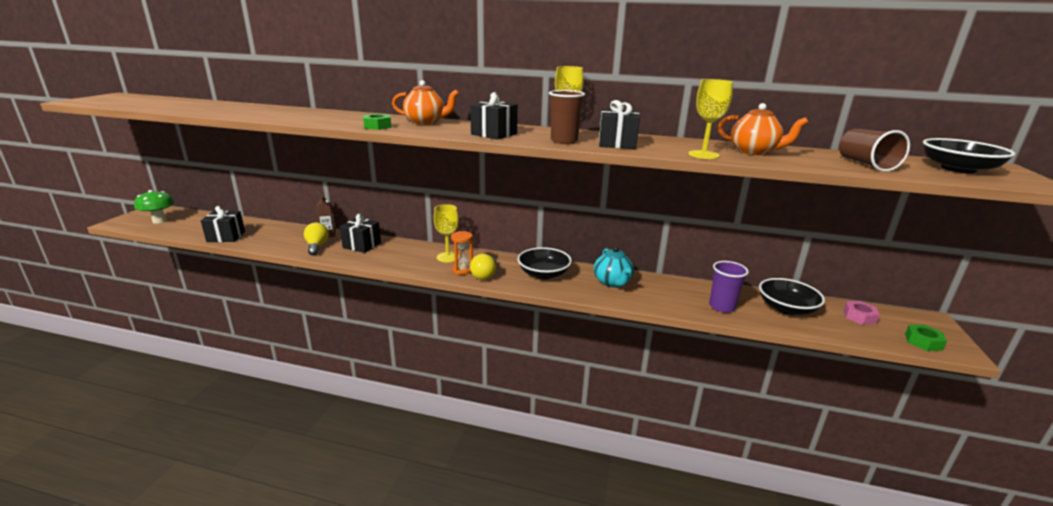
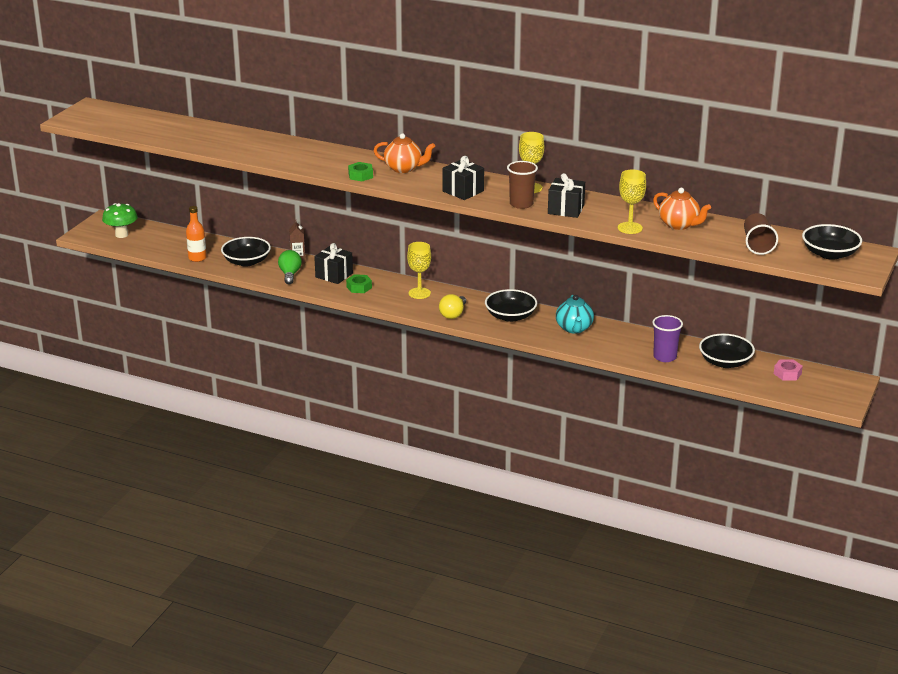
camera: 10 degrees right, 5 degrees up
black gift [201,206,245,242] -> orange bottle [186,206,207,262]
yellow light bulb [304,223,329,256] -> green light bulb [278,250,302,284]
orange hourglass [451,231,473,275] -> none
green nut [905,325,947,351] -> green nut moved to [346,274,372,293]
none -> black bowl [221,237,271,267]

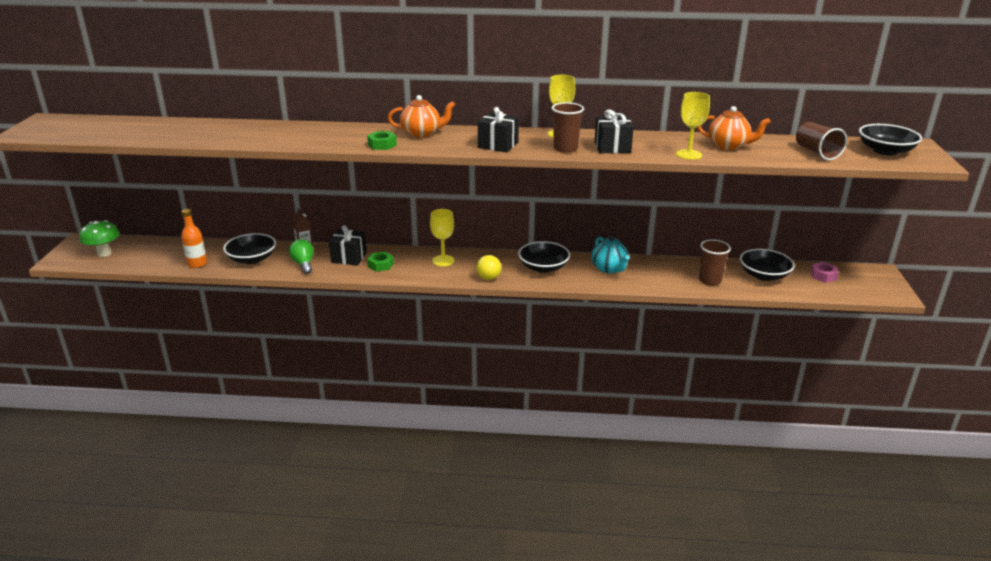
camera: 20 degrees left, 0 degrees up
purple cup [652,315,683,362] -> brown cup [699,239,731,285]

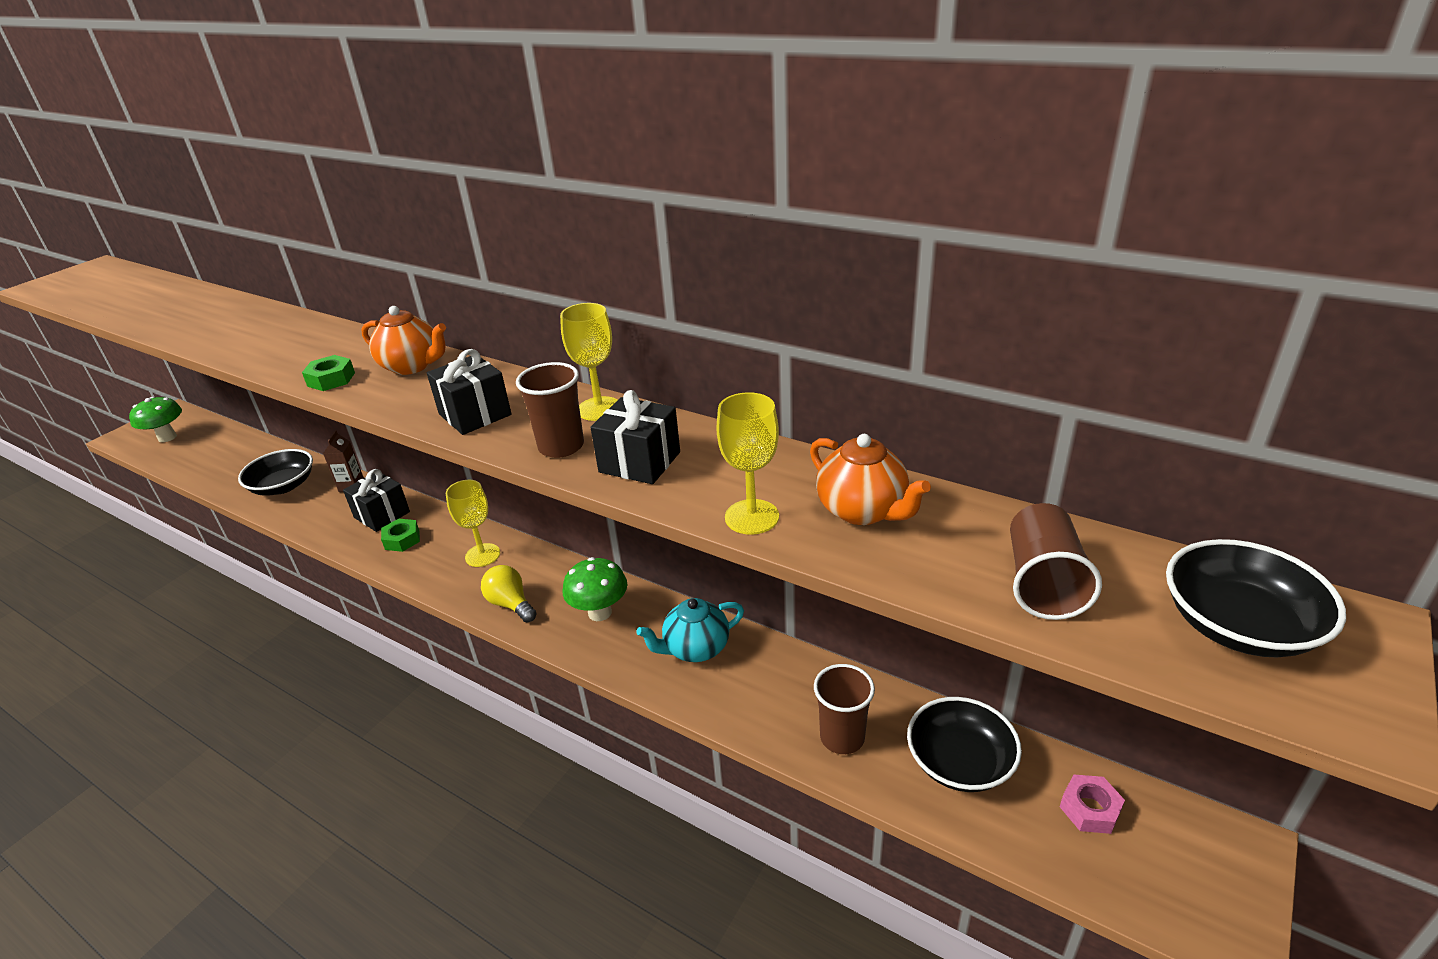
camera: 30 degrees right, 5 degrees up
orange bottle [181,209,207,268] -> none
green light bulb [289,239,314,274] -> none
yellow light bulb [476,255,501,280] -> yellow light bulb turned 105 degrees clockwise [481,565,537,623]
black bowl [518,241,570,273] -> green mushroom [563,557,627,621]
turquoise teapot [591,235,629,274] -> turquoise teapot turned 60 degrees clockwise [637,598,744,662]

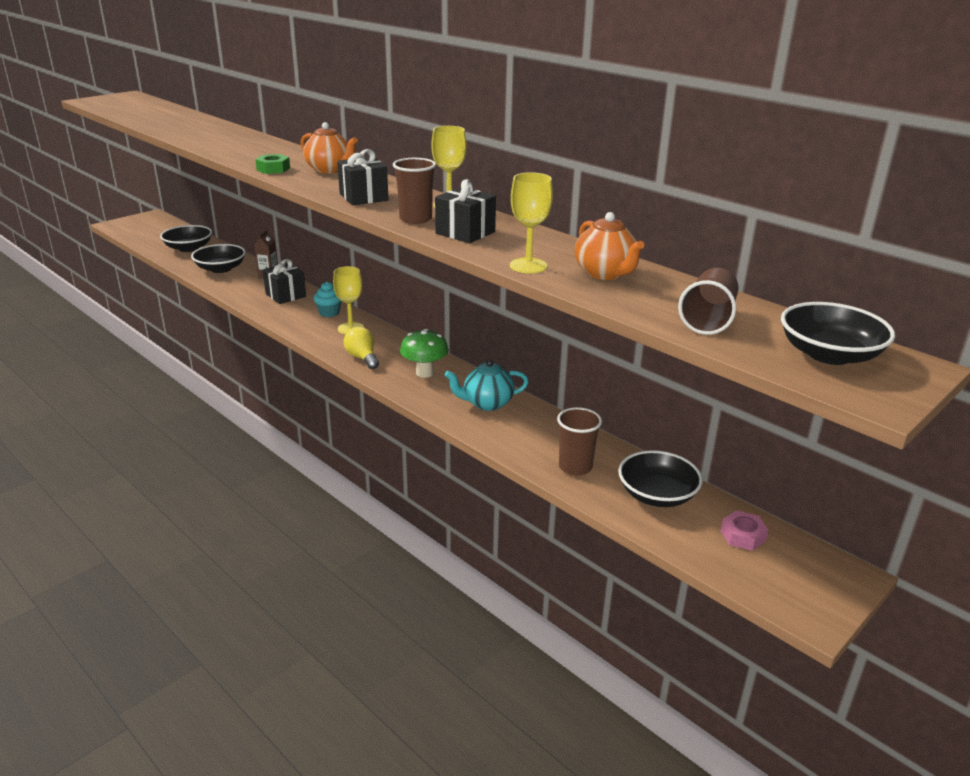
camera: 10 degrees right, 5 degrees down
green mushroom [129,397,182,442] -> none
green nut [381,519,420,552] -> none
none -> black bowl [160,225,212,252]
none -> turquoise cupcake [314,282,342,317]

